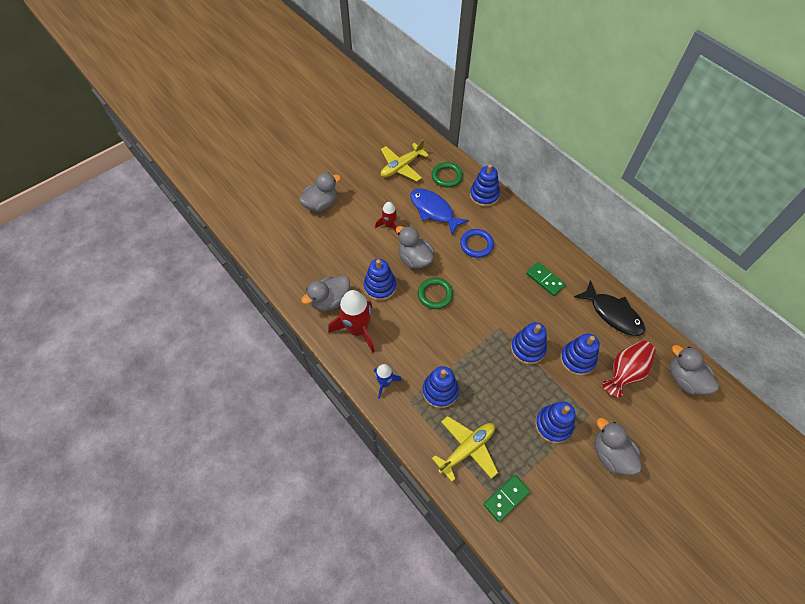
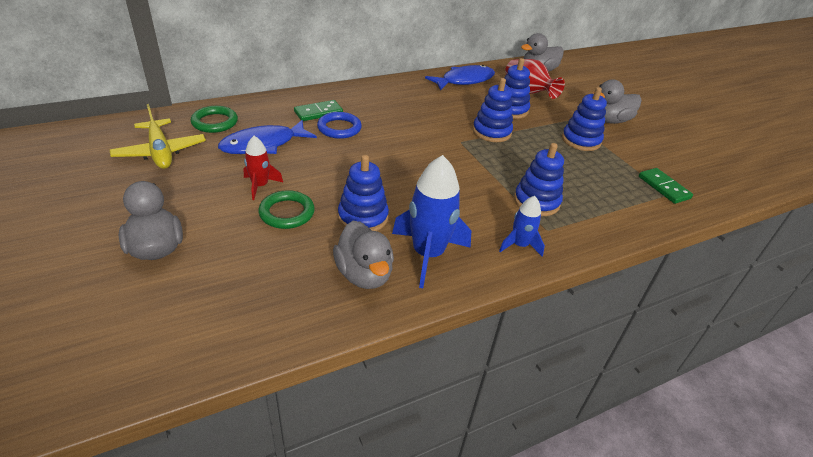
camera: 80 degrees left, 20 degrees down
red rocket [328,290,375,353] -> blue rocket [392,155,471,288]
grey duck [396,226,434,269] -> none
green ring [418,278,453,309] -> green ring moved to [258,190,315,229]
yellow plane [432,416,498,482] -> none
blue stacking toy [470,164,500,207] -> none
green domino [526,262,566,296] -> green domino moved to [294,100,343,121]
black fish [574,280,645,336] -> blue fish [425,65,495,91]

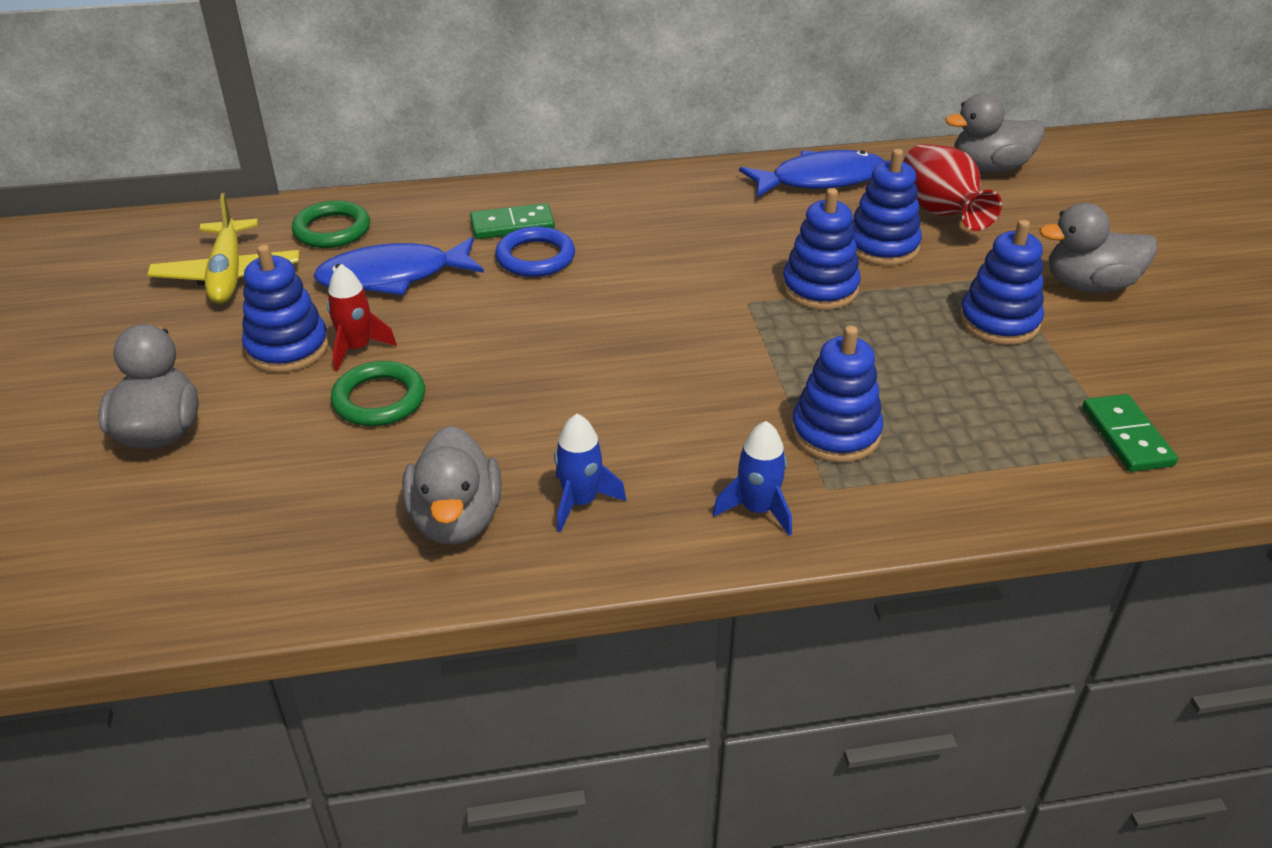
camera: 20 degrees right, 0 degrees up
blue stacking toy [338,155,389,231] -> blue stacking toy moved to [242,244,329,373]
blue rocket [392,155,471,288] -> blue rocket [554,414,626,532], size x0.55

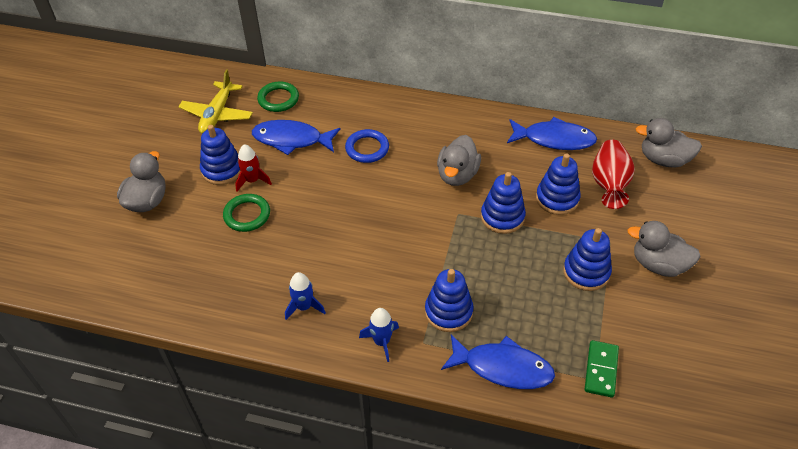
camera: 25 degrees right, 10 degrees up
grey duck [402,426,502,545] -> grey duck moved to [437,135,481,186]
green domino [470,203,555,239] -> none
none -> blue fish [441,335,555,389]

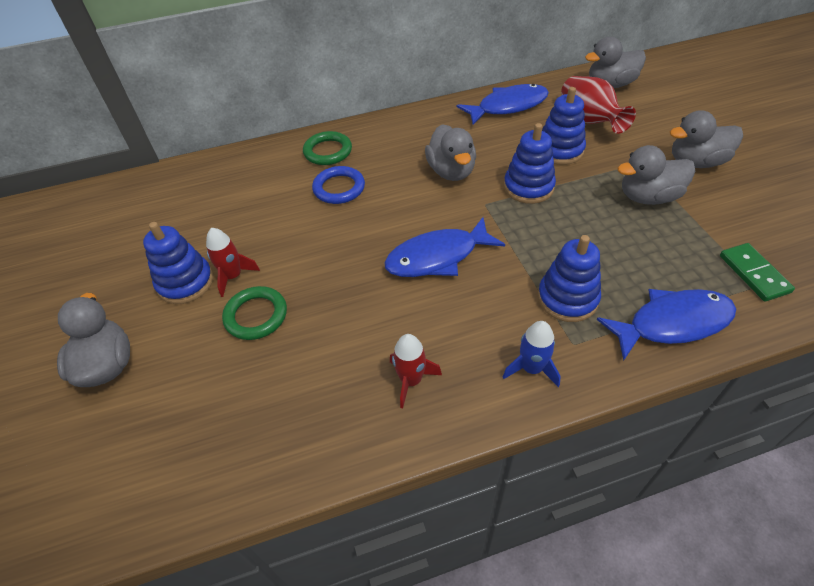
camera: 30 degrees left, 0 degrees up
yellow plane [179,70,253,134] -> none
blue fish [252,120,340,155] -> blue fish moved to [384,217,505,277]
green ring [257,82,299,112] -> green ring moved to [303,131,352,165]
blue rocket [285,272,326,320] -> red rocket [390,334,442,408]
blue stacking toy [563,228,612,291] -> grey duck [617,145,695,205]

